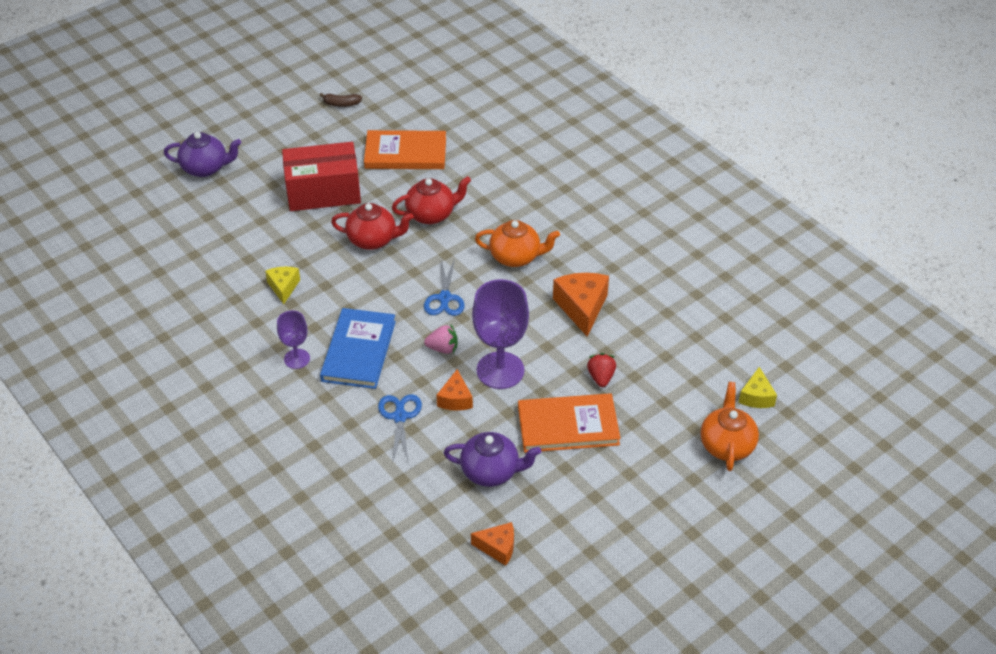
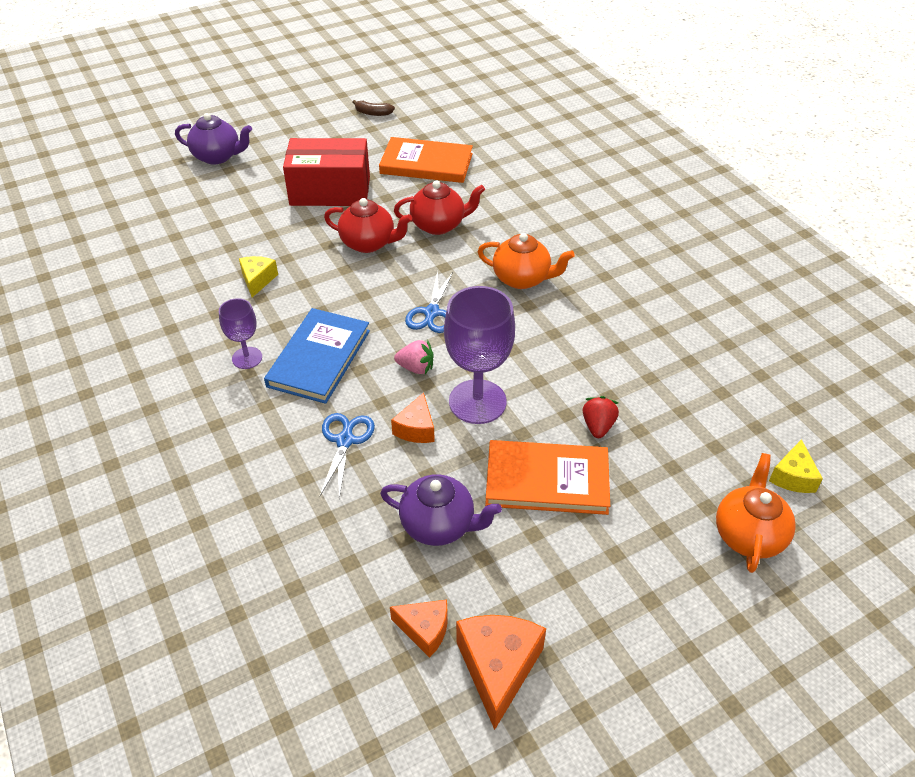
camera: 10 degrees right, 0 degrees up
orange cheese [553,273,609,337] -> orange cheese moved to [456,615,546,730]

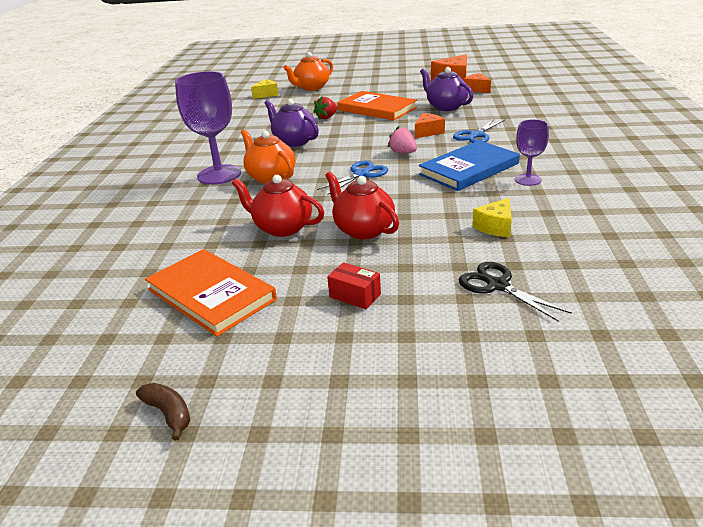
camera: 145 degrees left, 15 degrees down
purple teapot [175,113,252,165] -> purple teapot moved to [265,99,319,147]
red box [283,138,370,206] -> red box [327,262,381,309], size x0.41
purple goblet [444,286,515,424] -> purple goblet moved to [175,71,241,185]
none -> black scissors [459,262,572,322]

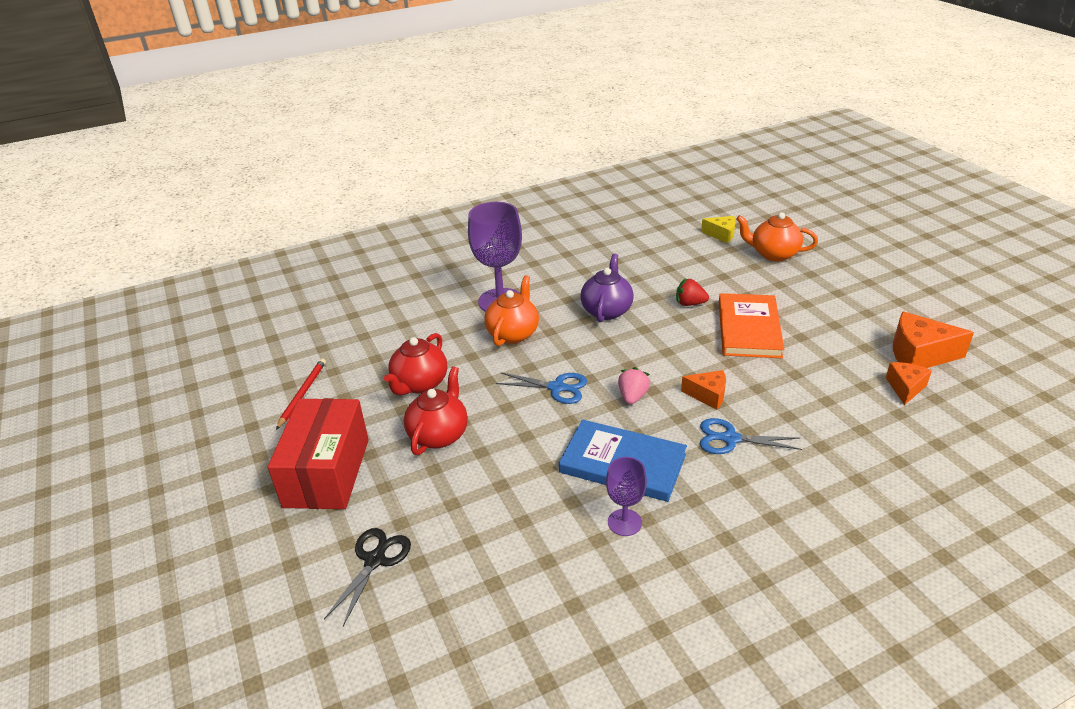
camera: 60 degrees right, 5 degrees up
brown banana [136,383,190,441] -> none
orange book [145,249,277,337] -> red pencil [276,358,326,430]
red teapot [232,175,325,237] -> red teapot turned 150 degrees counterclockwise [384,333,447,396]
red box [327,262,381,309] -> red box [268,398,369,509], size x2.45
purple teapot [420,67,473,111] -> none
yellow cheese [472,198,512,237] -> none

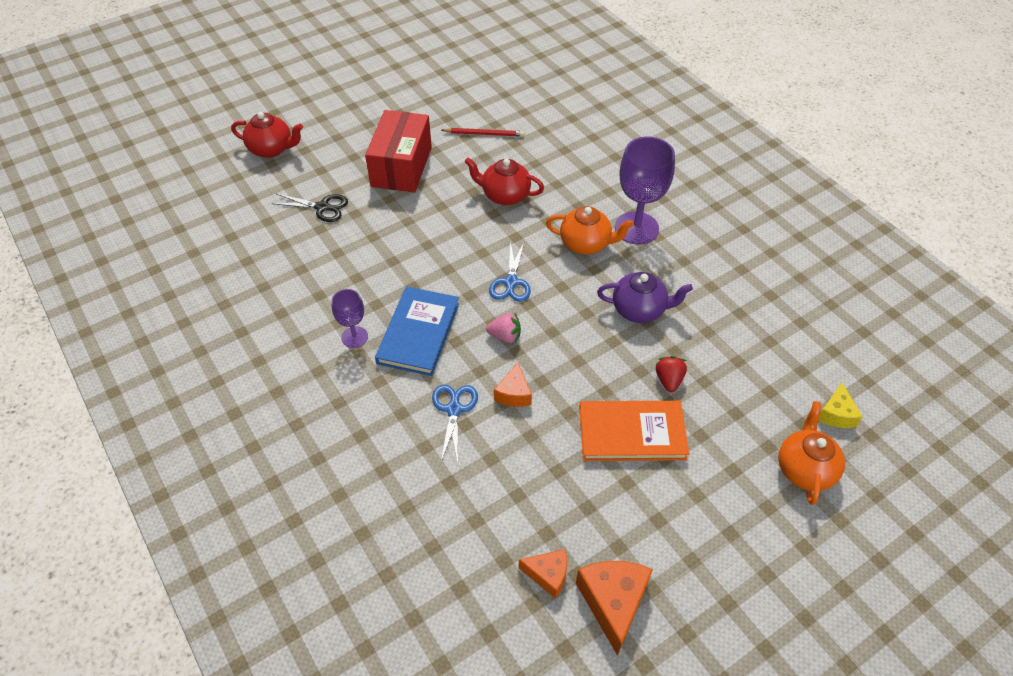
camera: 80 degrees right, 15 degrees up
red box [268,398,369,509] -> red box turned 75 degrees counterclockwise [365,110,432,193]
red teapot [404,366,468,455] -> red teapot moved to [231,112,303,158]

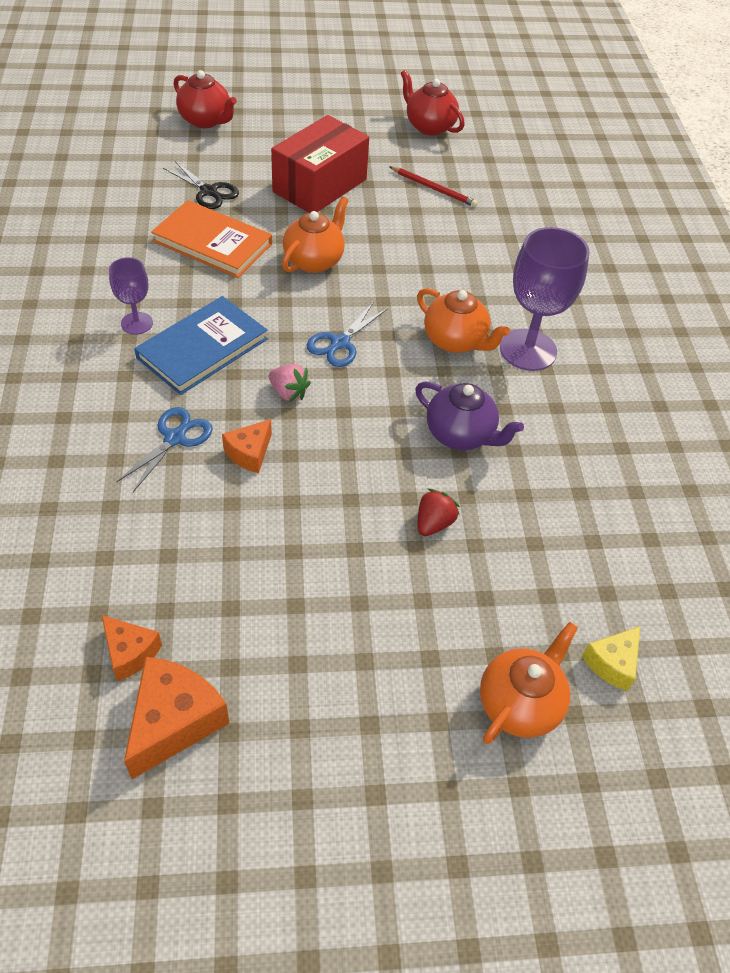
camera: 25 degrees right, 0 degrees up
red teapot [464,158,544,205] -> red teapot moved to [401,70,465,136]
orange book [579,401,689,461] -> orange book moved to [151,200,272,278]
none -> orange teapot [282,197,349,273]

